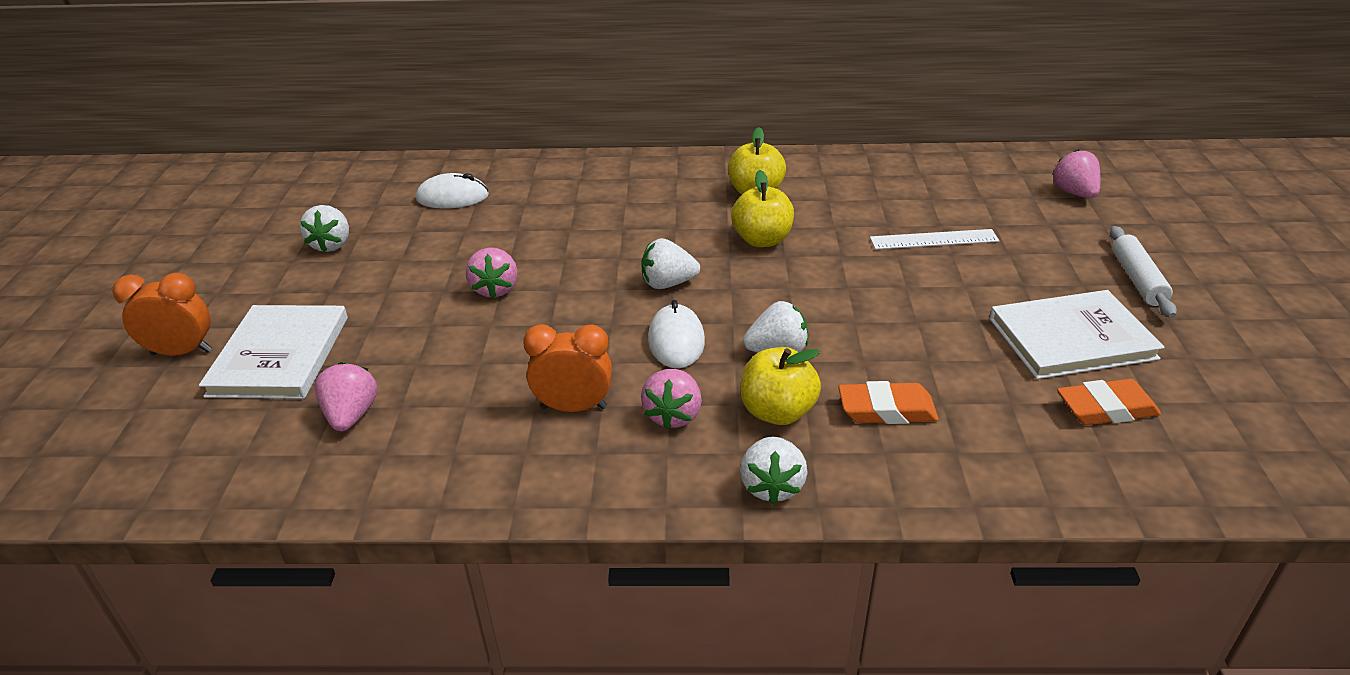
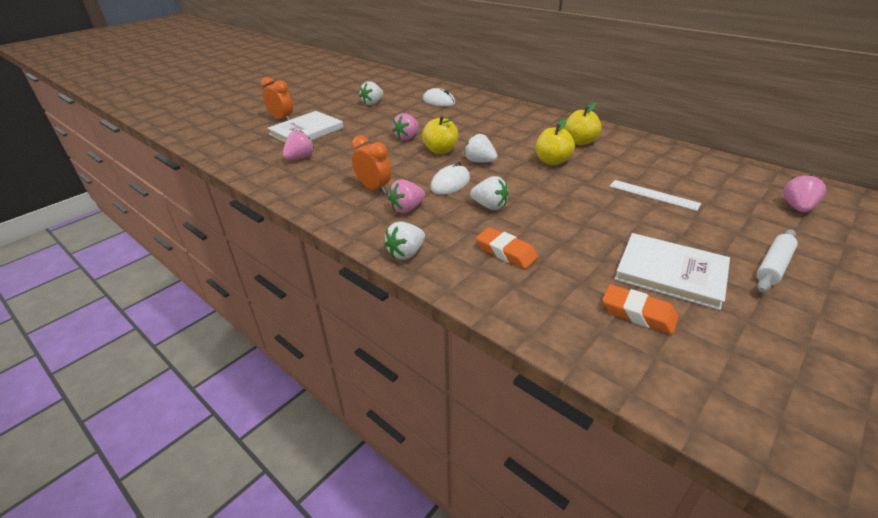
camera: 40 degrees right, 0 degrees up
yellow apple [740,347,821,425] -> yellow apple moved to [422,116,458,154]

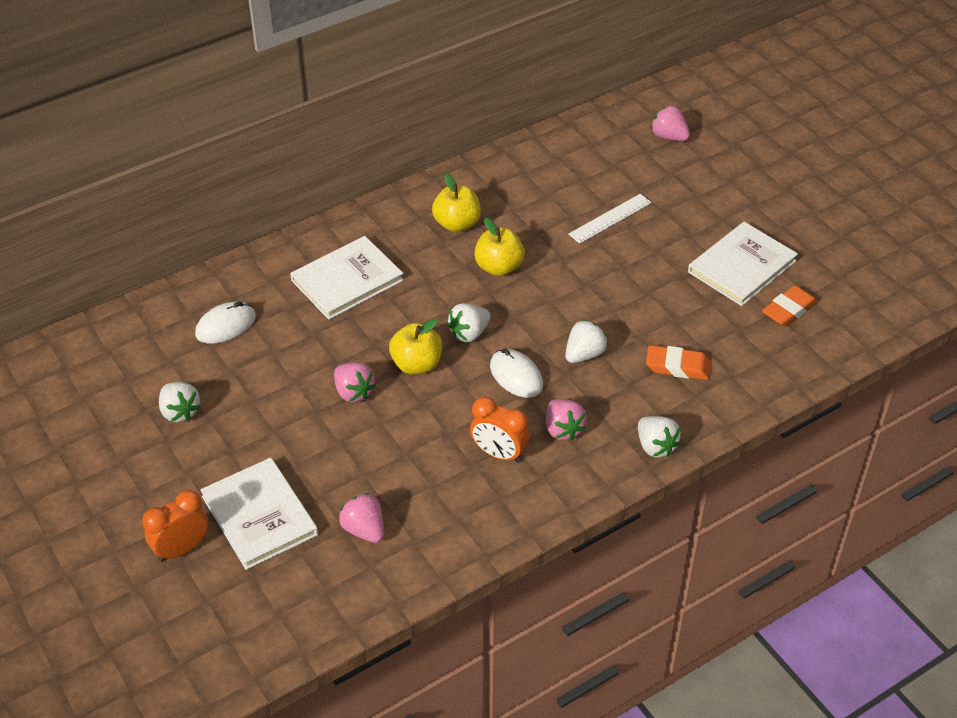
camera: 75 degrees left, 10 degrees up
orange clock [351,135,391,194] -> orange clock turned 120 degrees counterclockwise [470,397,529,463]
orange eraser [476,227,538,269] -> orange eraser turned 45 degrees clockwise [646,345,711,380]
white rolling pin [756,229,798,292] -> none
none -> white book [290,236,404,320]

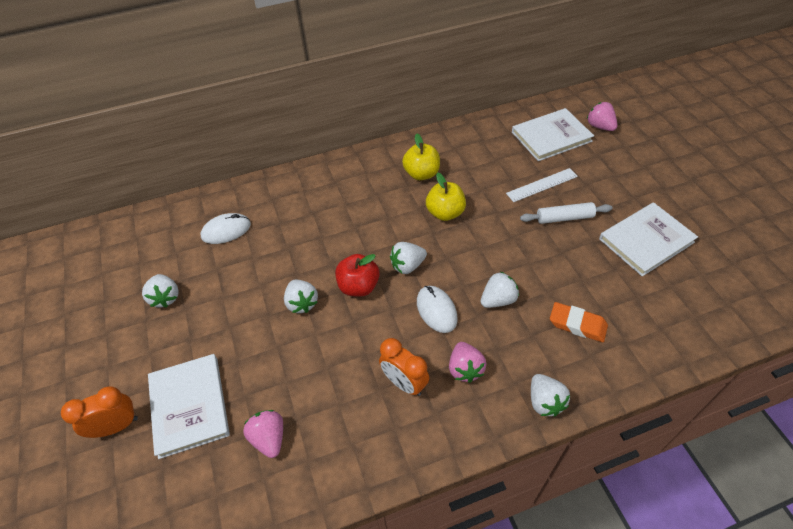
camera: 15 degrees right, 5 degrees up
white book [290,236,404,320] -> white book moved to [512,108,594,161]
pink strawberry [334,362,376,403] -> white strawberry [284,280,318,313]
yellow apple [389,319,442,375] -> red apple [335,254,380,297]
orange eraser [762,285,818,327] -> none
none -> white rolling pin [520,202,612,224]

